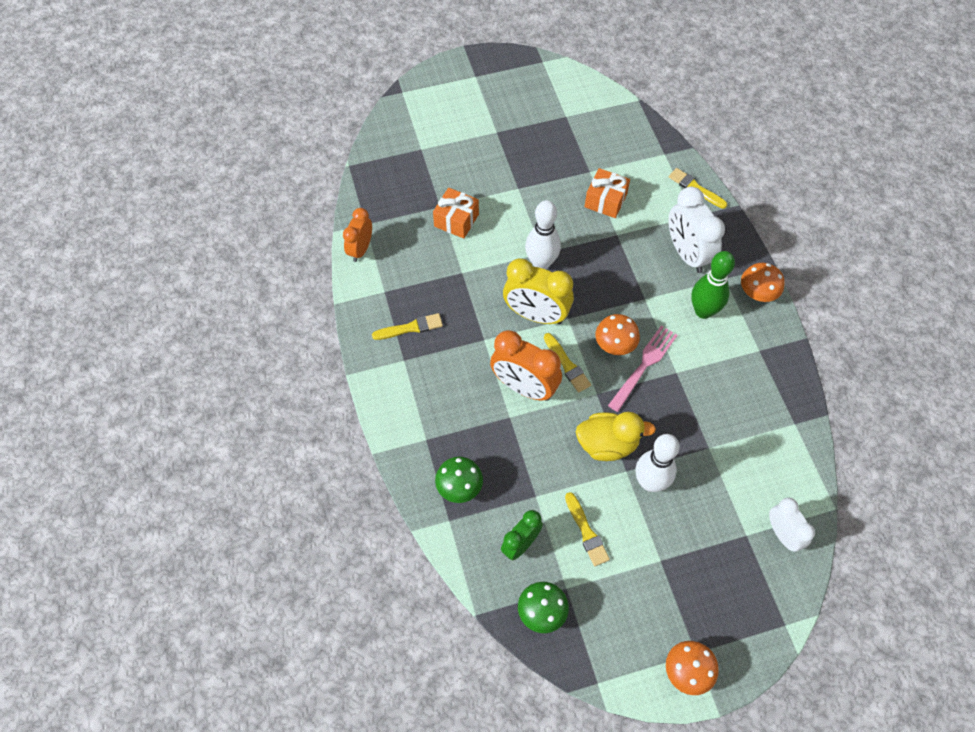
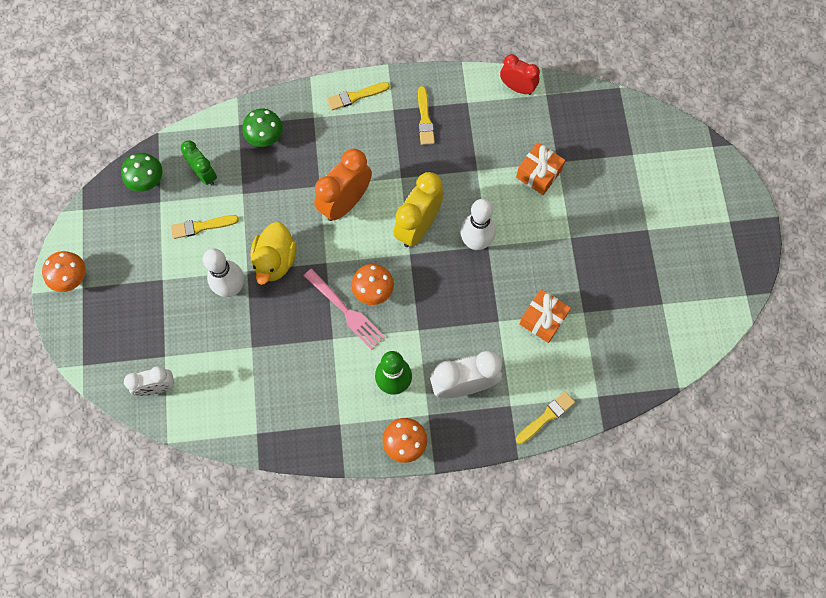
camera: 100 degrees right, 10 degrees up
orange clock [343,208,372,262] -> red clock [500,54,540,95]
yellow brush [544,333,591,393] -> yellow brush moved to [327,82,390,110]

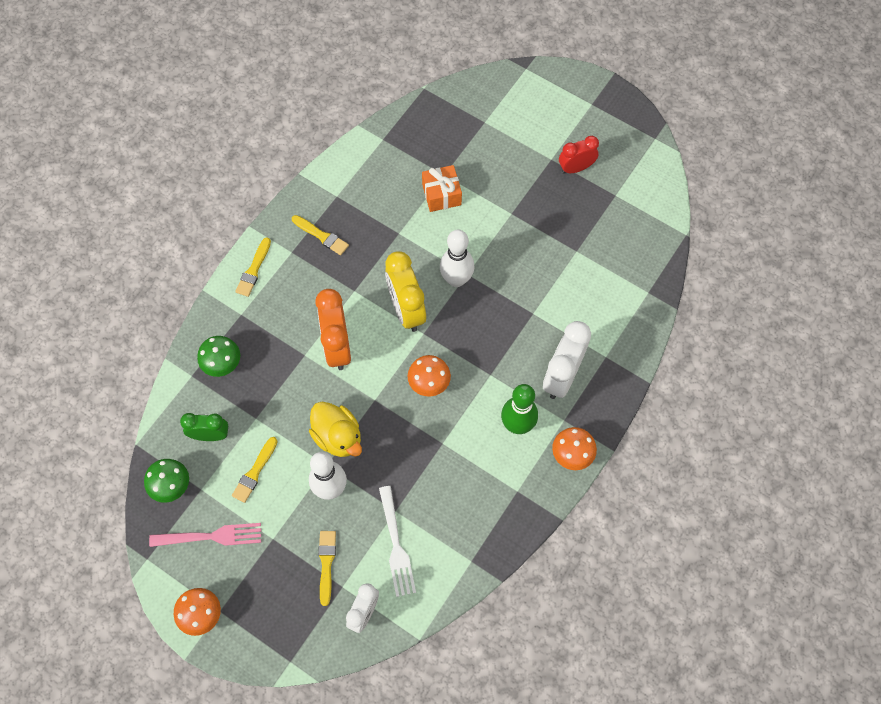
camera: 50 degrees left, 5 degrees down
pink fork [304,269,385,350] -> pink fork moved to [149,523,261,547]
red clock [500,54,540,95] -> red clock moved to [559,136,599,174]
yellow brush [516,391,575,444] -> yellow brush moved to [318,531,336,606]
orange gift [519,289,571,343] -> none
none -> white fork [379,486,416,597]

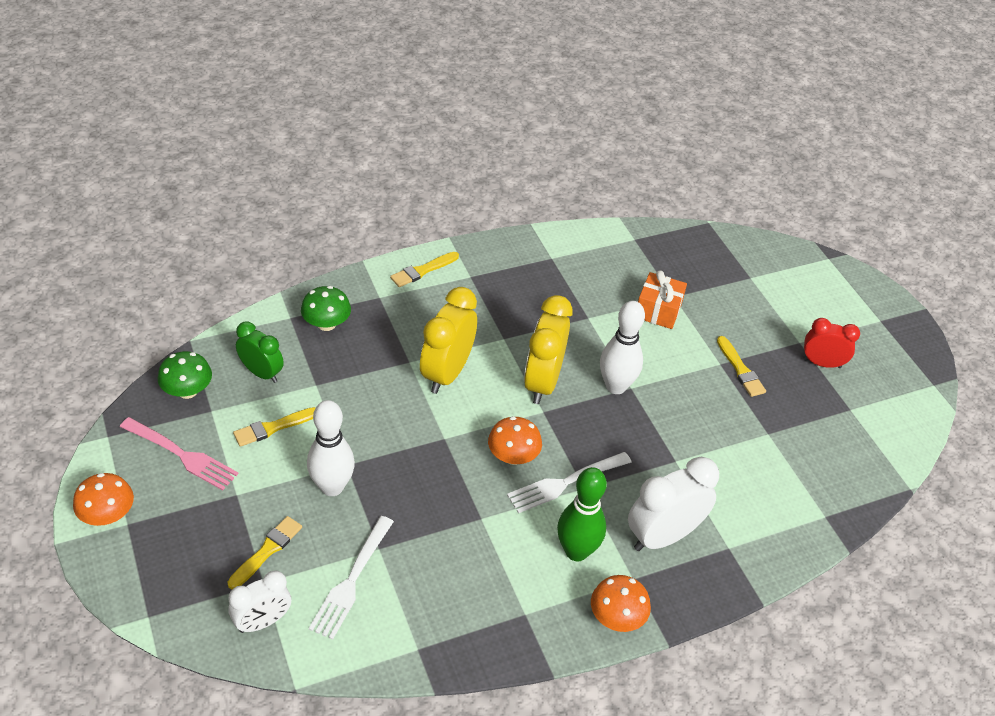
camera: 30 degrees right, 20 degrees down
yellow brush [292,215,349,255] -> yellow brush moved to [717,336,766,397]
yellow duck [309,402,362,457] -> none
orange clock [315,289,351,370] -> yellow clock [420,287,477,394]
none -> white fork [507,452,632,513]

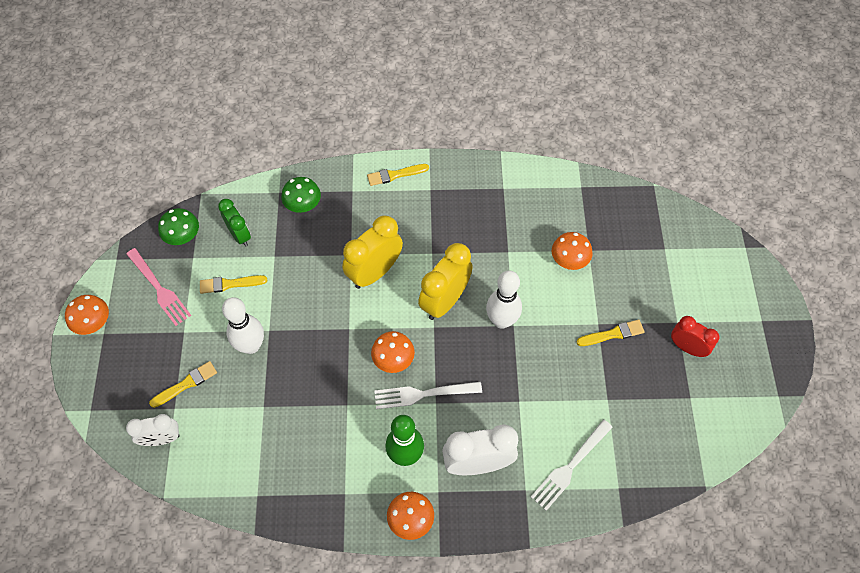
camera: 25 degrees right, 15 degrees up
white fork [309,516,394,640] -> white fork moved to [531,419,613,511]
orange gift [638,270,687,329] -> orange mushroom [552,232,592,270]
yellow brush [717,336,766,397] -> yellow brush turned 105 degrees counterclockwise [577,320,645,346]

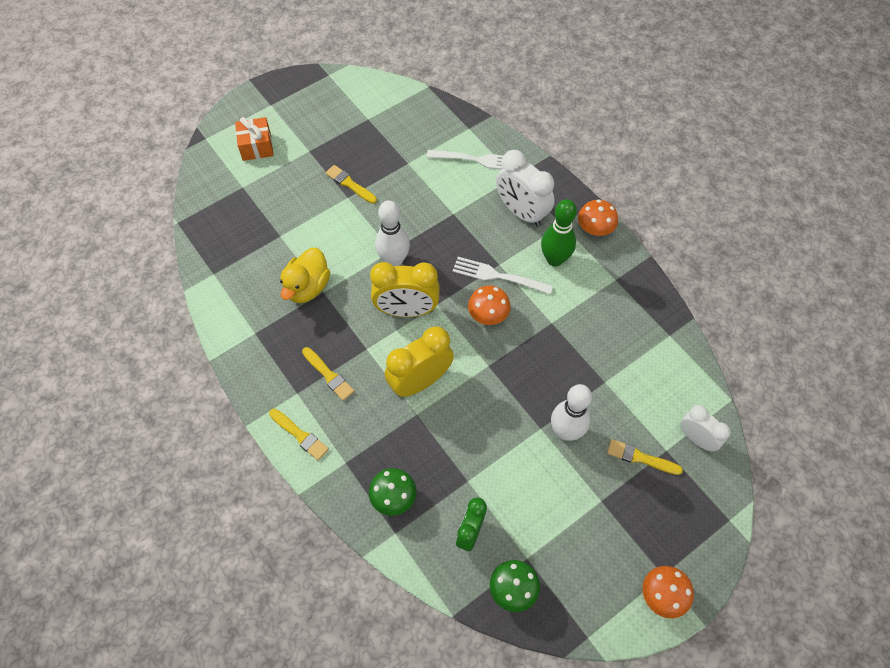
camera: 125 degrees left, 0 degrees up
pink fork [126,248,191,326] -> none
yellow brush [200,275,267,294] -> yellow brush moved to [302,347,354,401]
yellow clock [342,215,403,289] -> yellow clock turned 135 degrees clockwise [385,326,454,397]
white fork [374,382,482,409] -> white fork turned 150 degrees clockwise [453,257,553,294]
orange mushroom [552,232,592,270] -> none
red clock [671,316,719,357] -> none
none -> orange gift [235,117,274,161]
none -> yellow duck [280,248,330,303]

